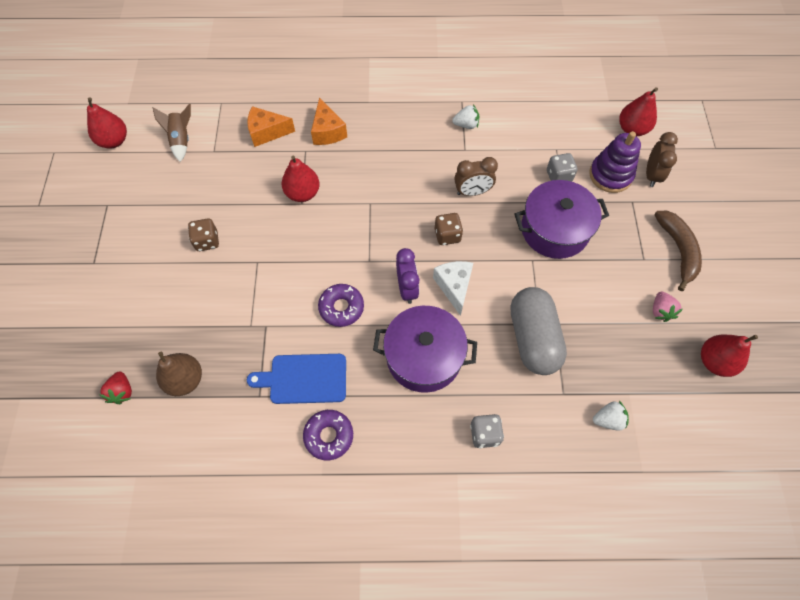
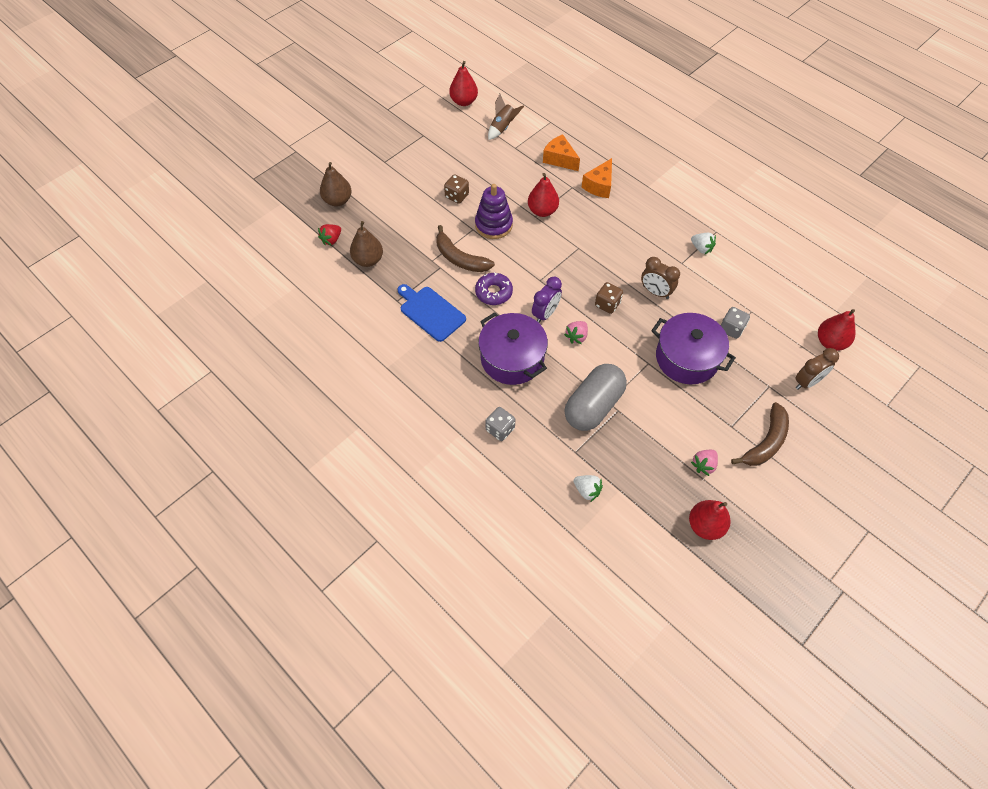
camera: 45 degrees right, 5 degrees down
purple donut [303,410,353,460] -> none
white cheese [433,261,473,316] -> pink strawberry [564,321,588,344]
purple stacking toy [589,131,641,193] -> purple stacking toy moved to [475,184,513,239]
none -> brown pear [320,162,352,206]
none -> brown banana [436,225,495,272]

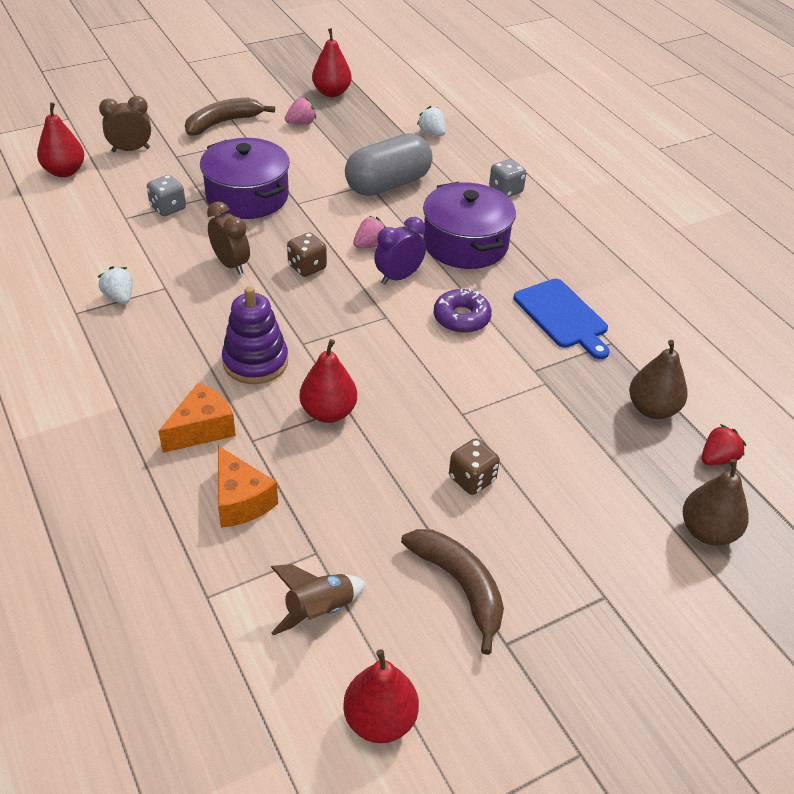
camera: 165 degrees left, 15 degrees down
brown banana [436,225,495,272] -> brown banana moved to [401,529,504,655]
purple stacking toy [475,184,513,239] -> purple stacking toy moved to [222,286,288,384]

